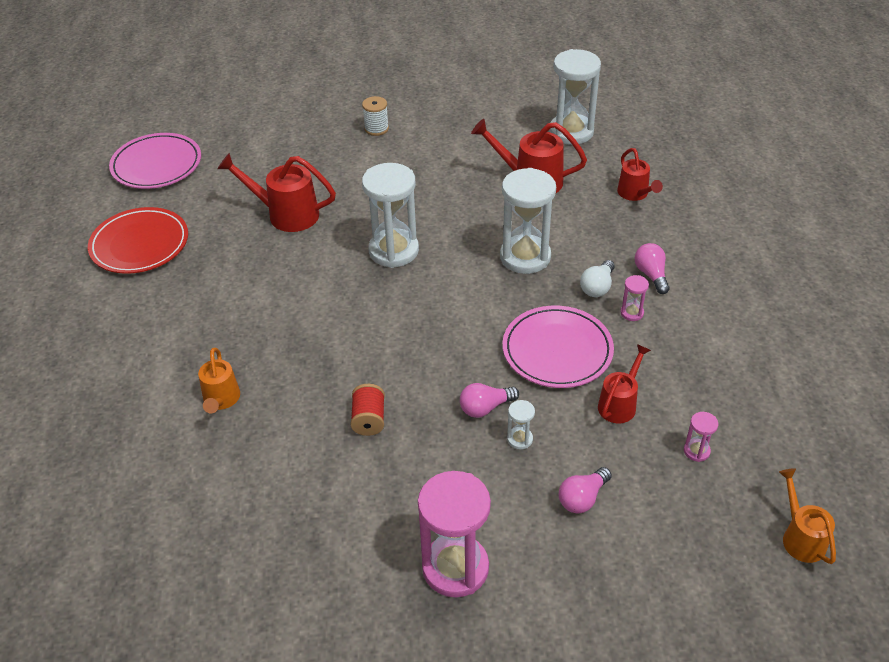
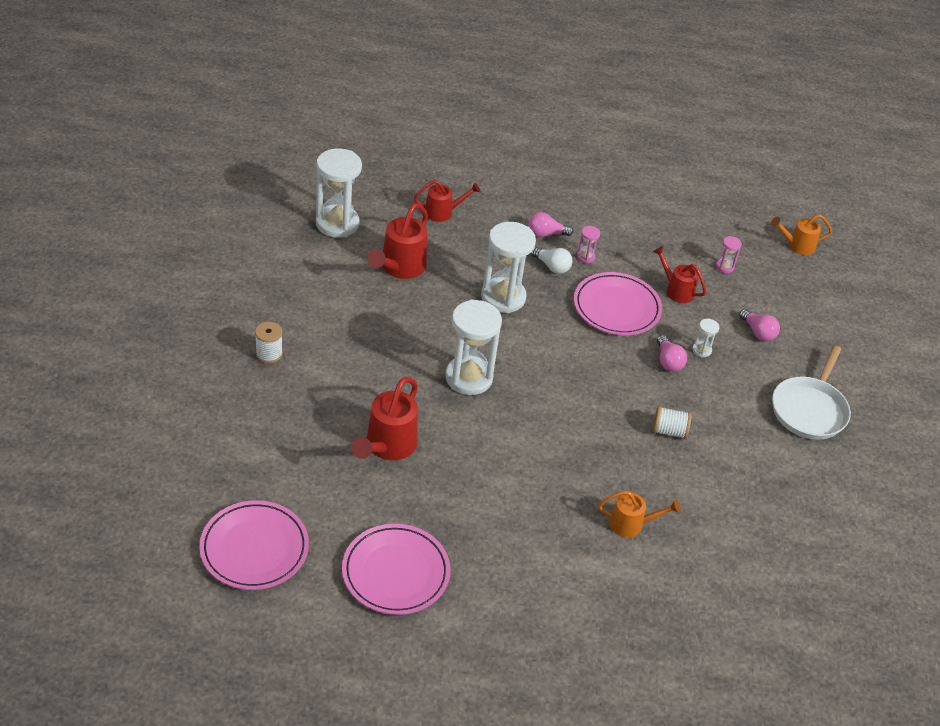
camera: 85 degrees left, 0 degrees up
red plate [88,207,188,274] -> pink plate [342,524,450,615]
red spool [350,384,385,436] -> white spool [653,406,692,439]
pink hourglass [418,471,491,597] -> white pan [772,345,851,440]

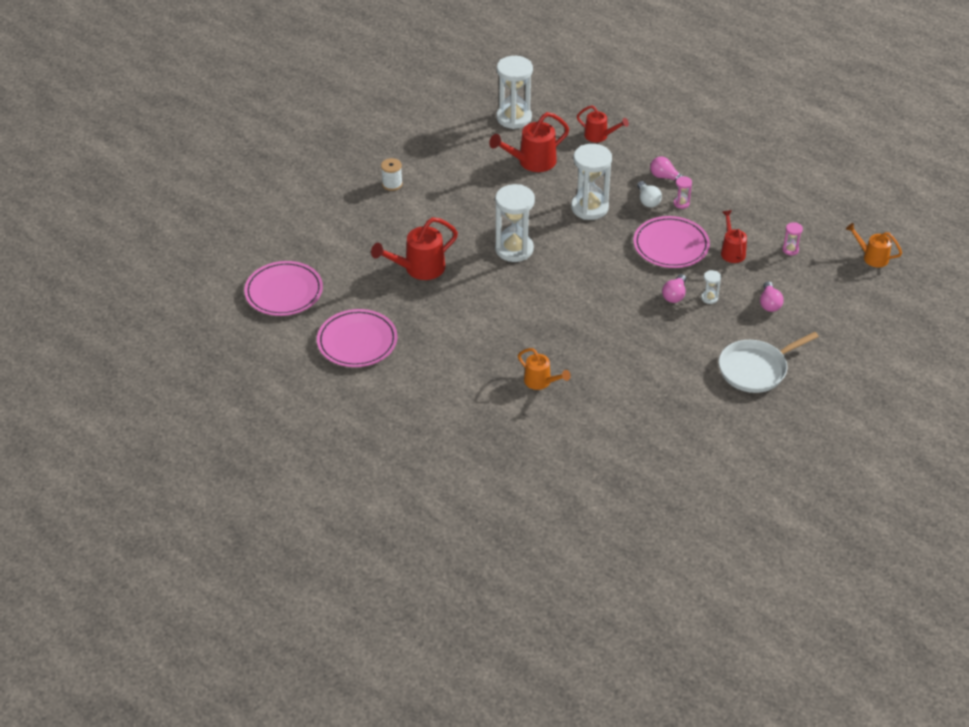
camera: 40 degrees right, 0 degrees up
white spool [653,406,692,439] -> none

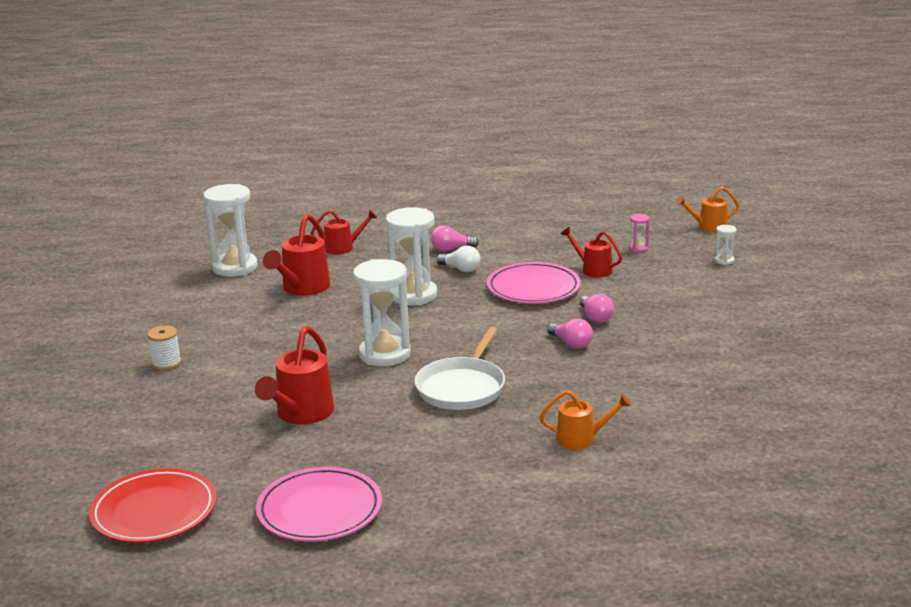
camera: 40 degrees left, 20 degrees down
pink plate [244,261,323,316] -> red plate [89,468,217,543]
pink hourglass [674,176,692,209] -> none
white hourglass [701,270,721,304] -> white hourglass moved to [714,225,737,265]
white pan [719,332,819,393] -> white pan moved to [414,327,505,410]
pink light bulb [760,281,784,312] -> pink light bulb moved to [547,318,593,349]

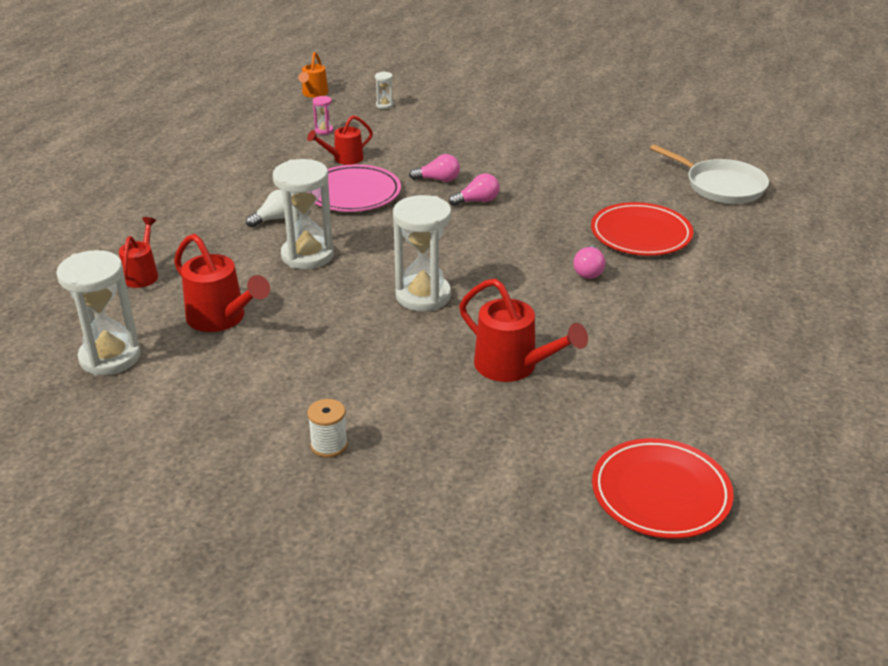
camera: 70 degrees left, 10 degrees up
pink plate [256,467,382,542] -> none
white pan [414,327,505,410] -> white pan moved to [650,144,769,204]
pink light bulb [431,225,479,251] -> pink light bulb moved to [573,245,605,279]
orange watering can [540,390,631,450] -> red plate [591,202,693,256]

